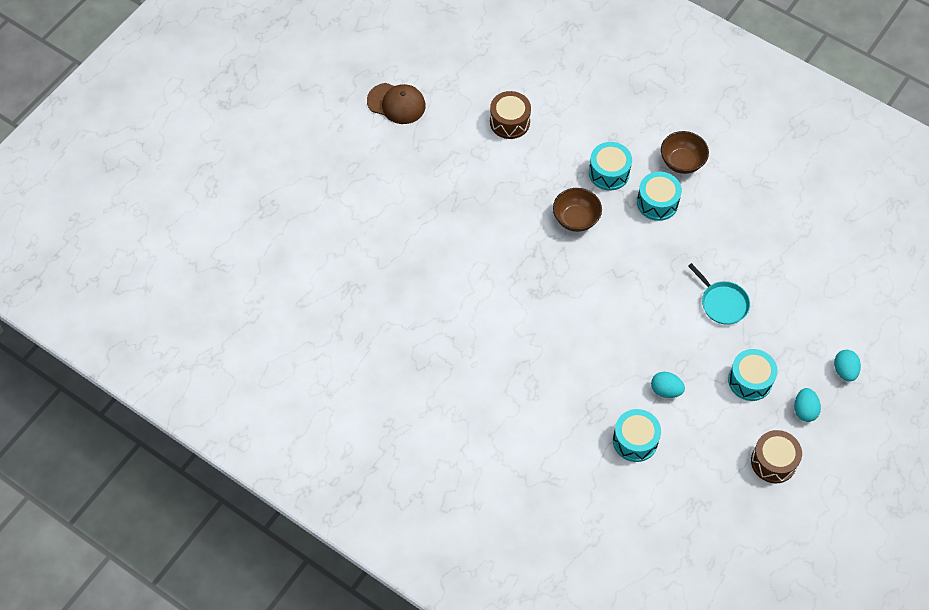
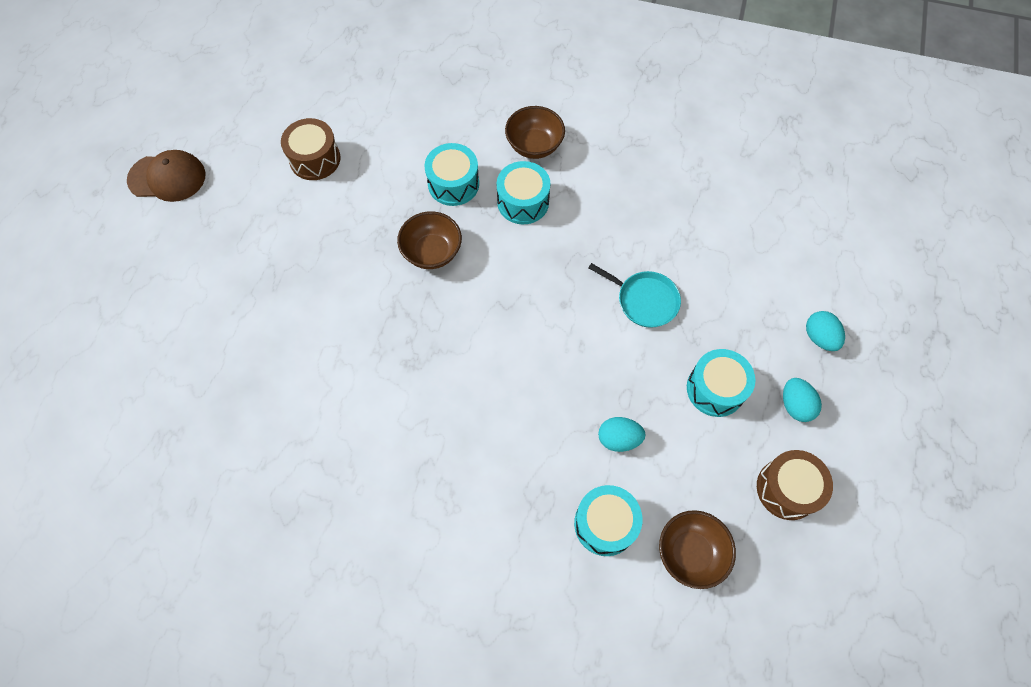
camera: 20 degrees left, 5 degrees up
none -> brown bowl [659,510,736,589]

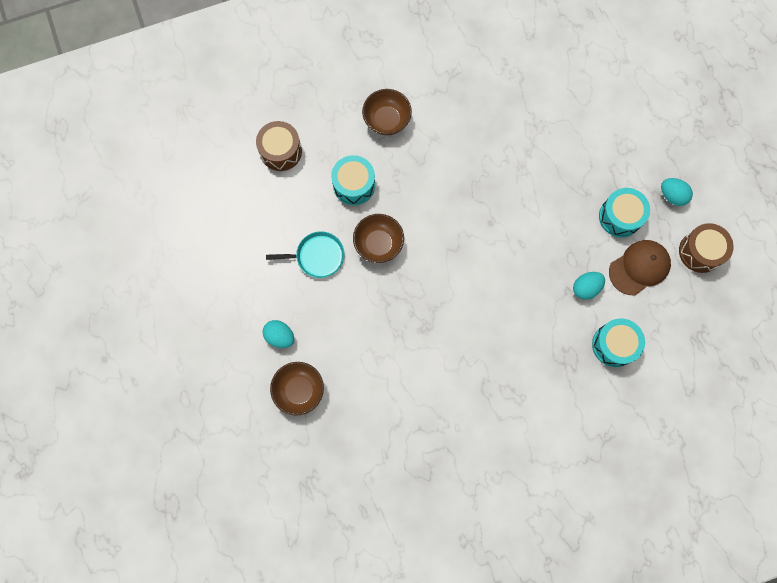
camera: 35 degrees left, 10 degrees up
brown cap [127,150,206,202] -> brown cap moved to [609,240,671,295]
brown drum [281,118,341,180] -> brown drum moved to [256,121,302,171]
turquoise drum [497,161,550,225] -> none
turquoise pan [589,263,681,328] -> turquoise pan moved to [266,231,345,278]
brown bowl [659,510,736,589] -> brown bowl moved to [270,362,324,416]
turquoise egg [806,311,845,351] -> turquoise egg moved to [262,320,294,348]

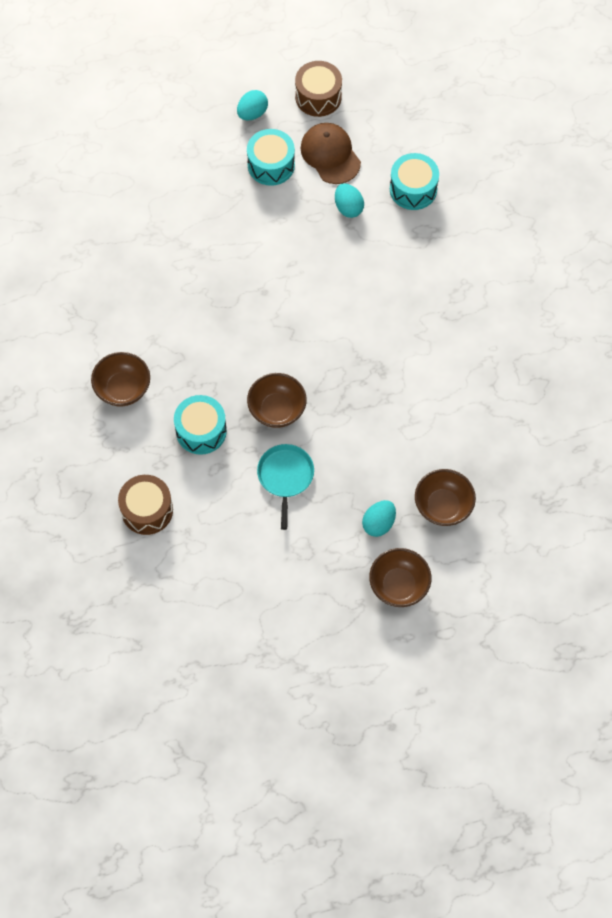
camera: 85 degrees left, 10 degrees down
none -> brown bowl [369,548,431,607]

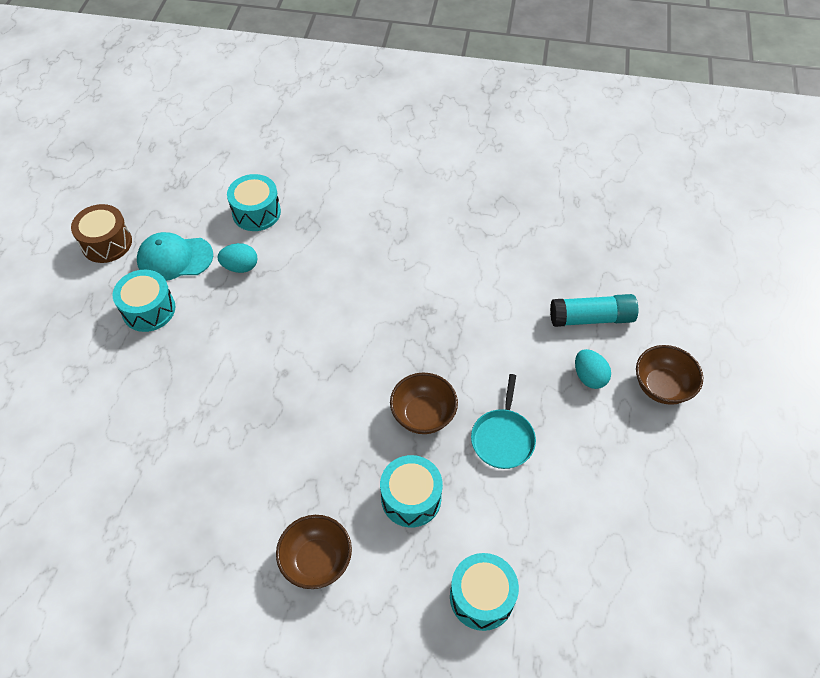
camera: 65 degrees left, 10 degrees down
brown drum [118,475,173,535] -> turquoise drum [450,553,519,631]
turquoise egg [237,90,268,120] -> none
turquoise pan [257,444,314,530] -> turquoise pan turned 105 degrees counterclockwise [471,374,536,469]
brown cap [301,123,361,184] -> turquoise cap [137,232,213,281]
brown bowl [415,469,476,526] -> turquoise glue stick [550,294,638,327]

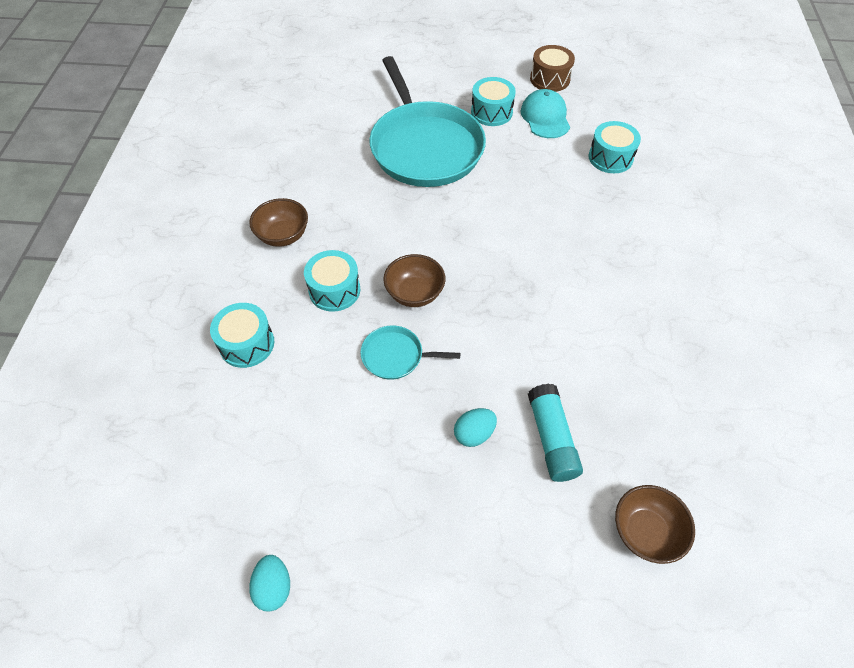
camera: 85 degrees right, 0 degrees up
turquoise egg [217,243,257,273] -> turquoise egg moved to [249,555,290,611]
brown bowl [636,345,703,405] -> brown bowl moved to [615,485,695,564]
none -> turquoise pan [369,56,486,187]

